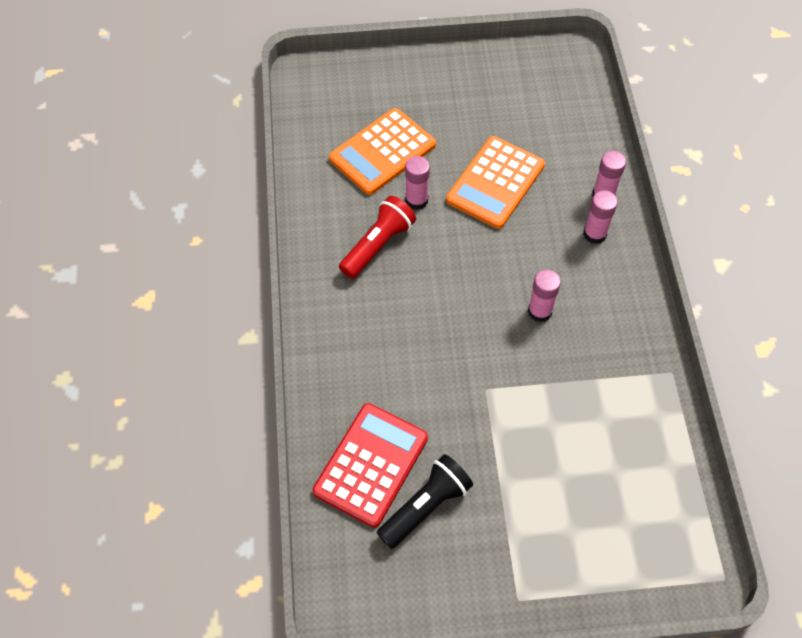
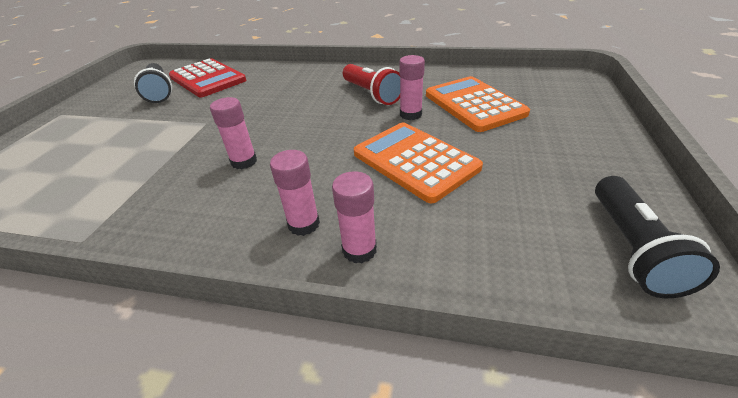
camera: 110 degrees right, 20 degrees down
none -> black flashlight [595,176,720,298]

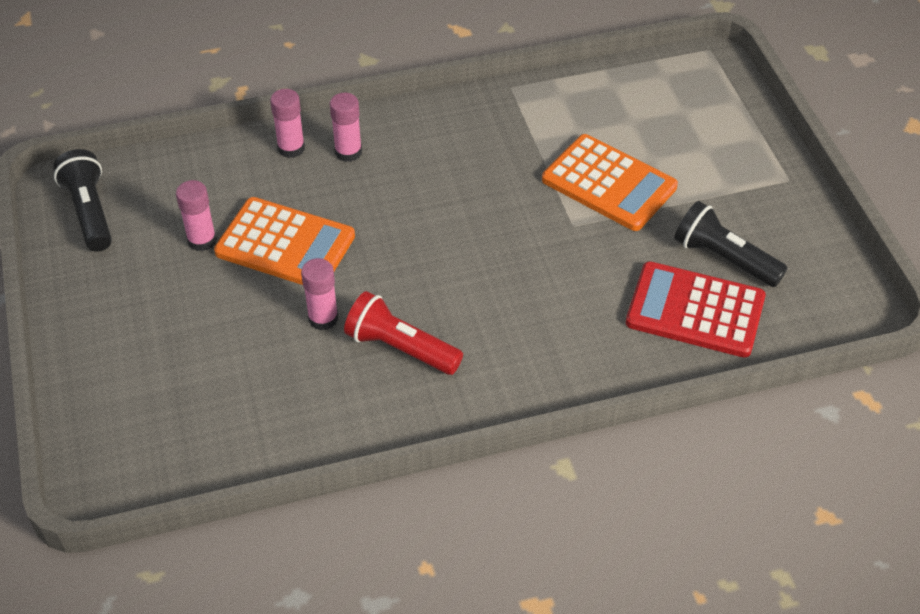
camera: 150 degrees right, 10 degrees up
pink glue stick [210,97,257,169] -> pink glue stick moved to [176,180,217,251]
orange calculator [426,76,530,132] -> orange calculator moved to [542,134,678,231]

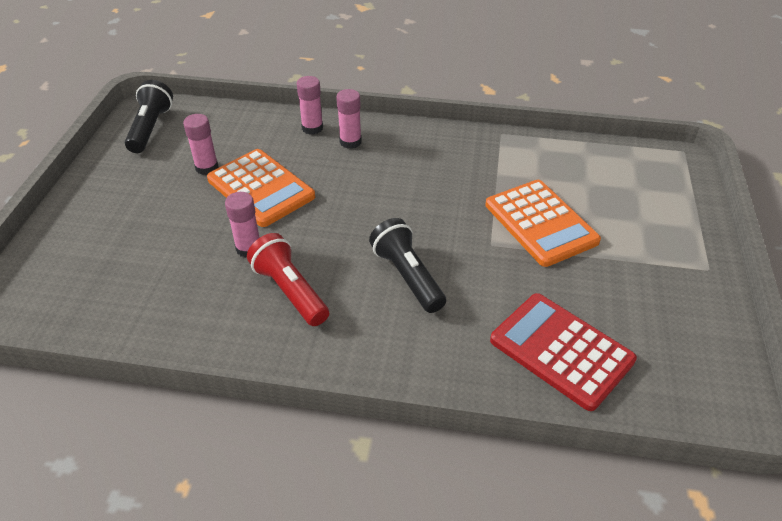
camera: 25 degrees right, 5 degrees down
black flashlight [674,201,788,287] -> black flashlight moved to [369,218,446,313]

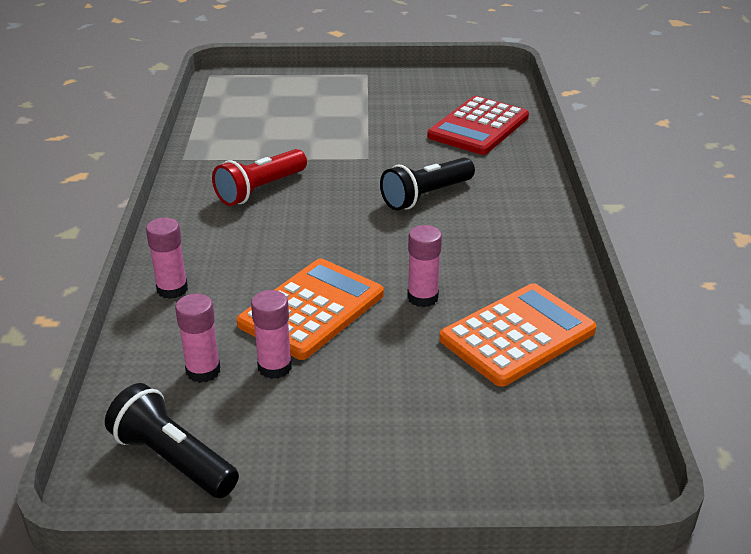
camera: 100 degrees left, 10 degrees down
black flashlight [125,80,173,153] -> black flashlight turned 45 degrees clockwise [105,383,239,498]
red flashlight [247,233,329,326] -> red flashlight moved to [212,149,307,206]
pink glue stick [336,89,362,149] -> pink glue stick moved to [175,294,220,383]
orange calculator [485,180,601,267] -> orange calculator moved to [439,283,596,387]

